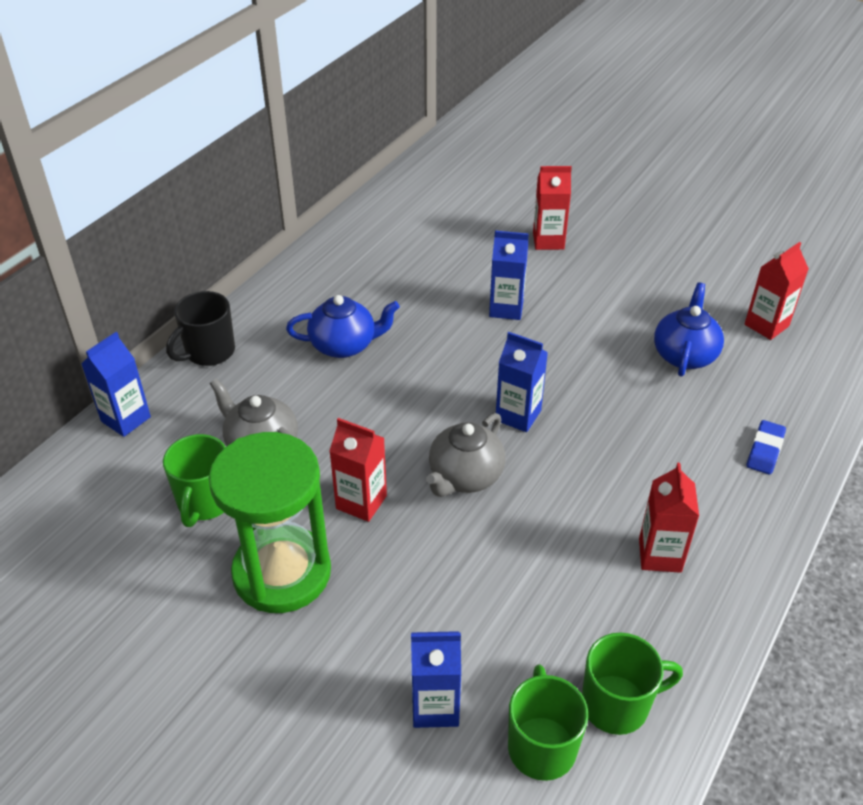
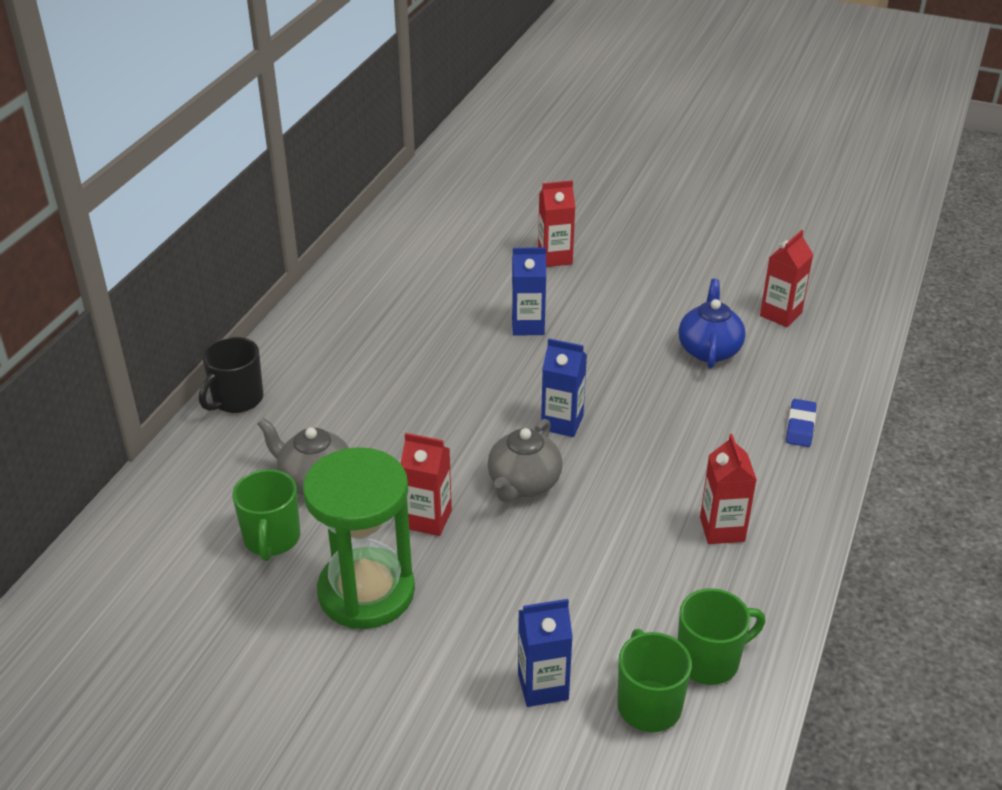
camera: 10 degrees left, 5 degrees down
blue carton [81,332,151,437] -> none
blue teapot [286,295,400,358] -> none

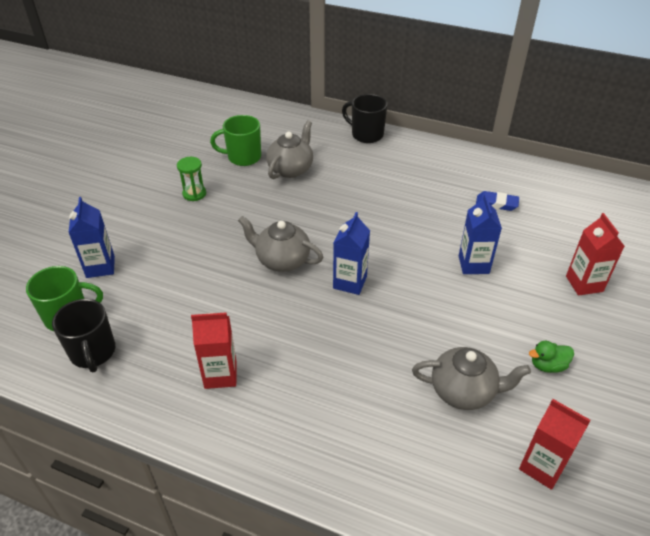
camera: 90 degrees right, 5 degrees up
green hourglass [303,447,415,629] -> green hourglass [177,157,206,201], size x0.41
red carton [401,433,452,536] -> none
blue teapot [678,279,746,368] -> grey teapot [412,347,531,410]
green mug [678,588,765,685] -> black mug [52,299,115,372]
blue eraser [786,399,816,447] -> blue eraser moved to [476,191,519,211]
none -> green duck [529,341,574,373]

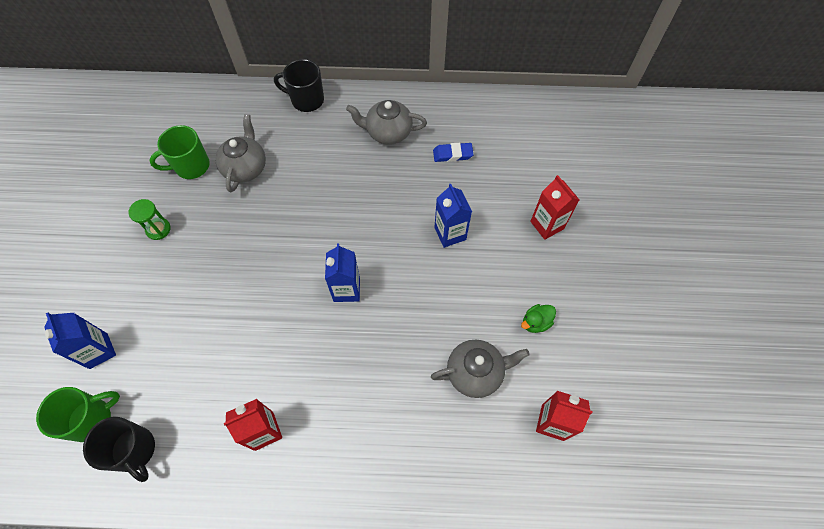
camera: 20 degrees left, 20 degrees up
grey teapot [238,216,323,272] -> grey teapot moved to [346,100,427,145]

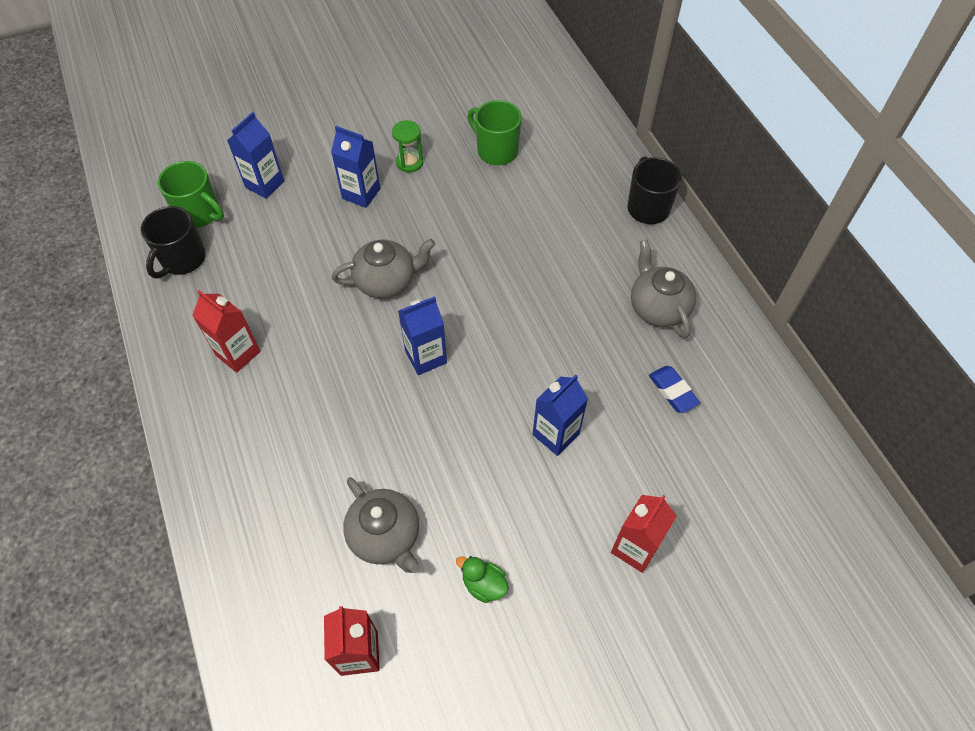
camera: 65 degrees right, 5 degrees down
grey teapot [216,114,266,192] -> grey teapot moved to [332,239,435,298]
none -> blue carton [331,126,380,208]

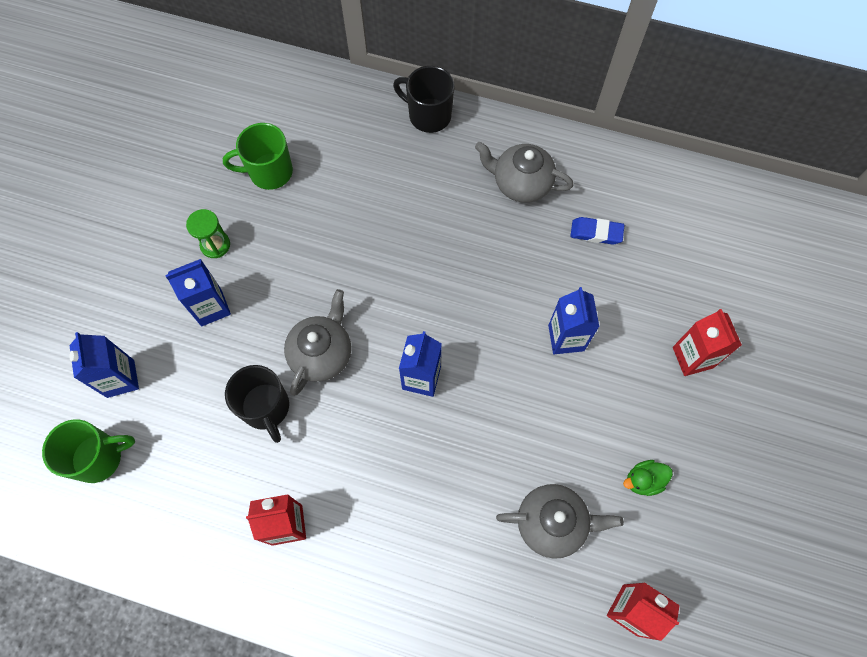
camera: 50 degrees left, 10 degrees up
black mug [141,206,206,278] -> black mug moved to [225,365,289,443]

